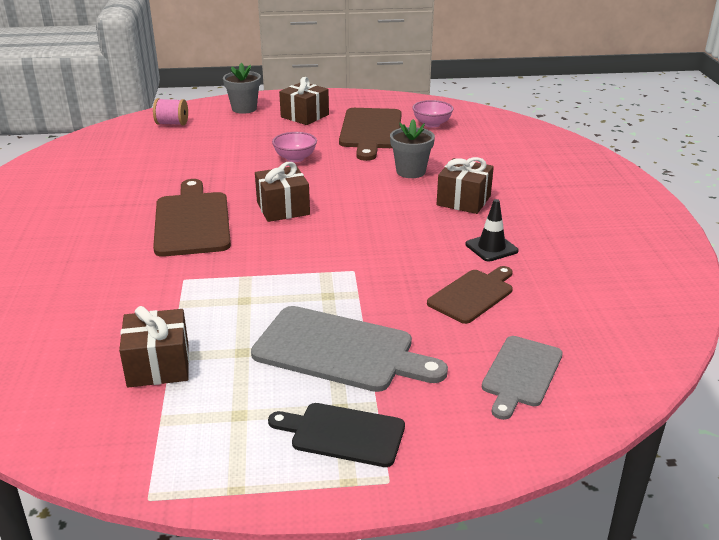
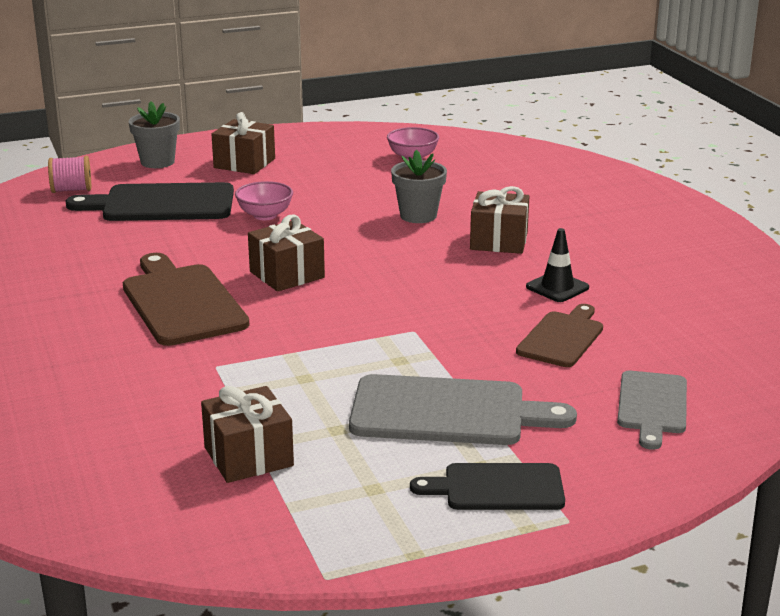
camera: 15 degrees left, 5 degrees down
brown cutting board [339,108,402,161] -> none
none -> black cutting board [66,182,234,221]

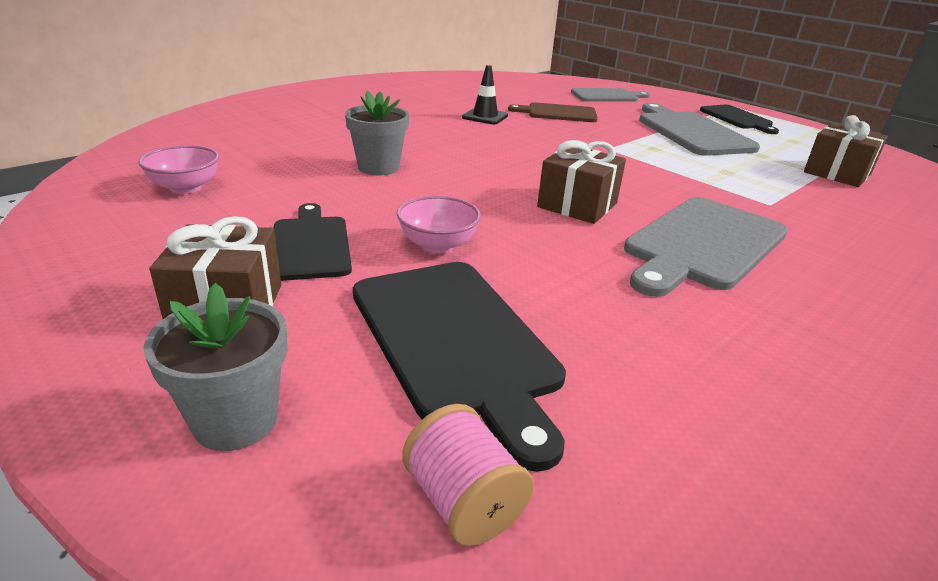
camera: 115 degrees left, 5 degrees up
brown cutting board [123,253,249,346] -> grey cutting board [624,197,788,297]
brown gift [470,186,529,254] -> none
none -> black cutting board [274,203,352,281]

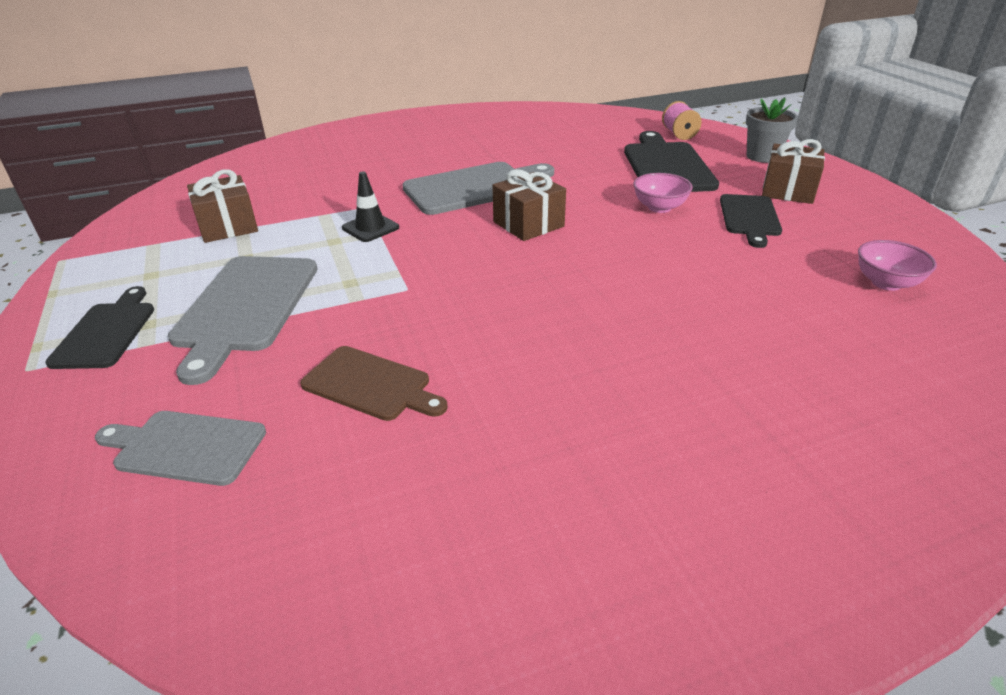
camera: 155 degrees left, 5 degrees up
grey flower pot [345,91,409,175] -> none
black traffic cone [462,65,508,124] -> black traffic cone moved to [342,172,399,242]

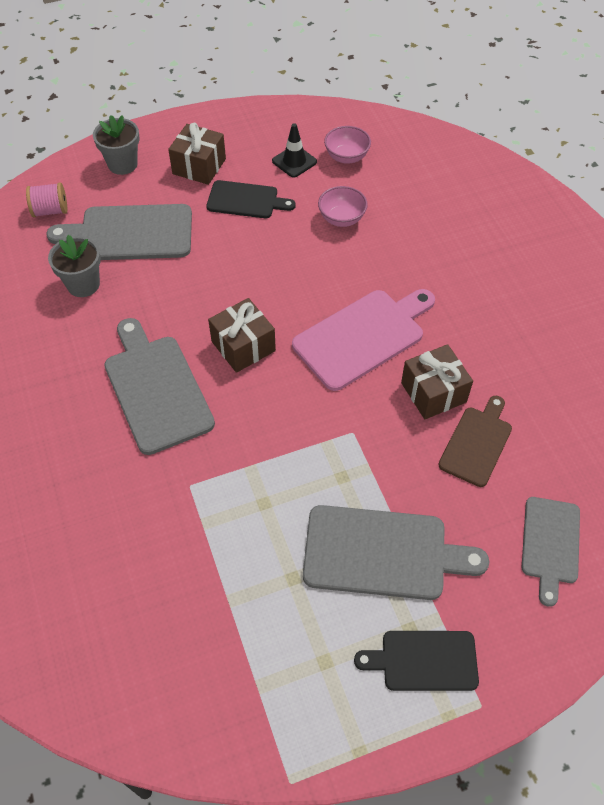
camera: 90 degrees left, 20 degrees up
brown gift [187,169,258,243] -> brown gift moved to [401,344,473,419]
black traffic cone [342,172,399,242] -> black traffic cone moved to [272,123,317,178]
black cutting board [624,131,719,192] -> grey cutting board [46,204,192,260]
pink bowl [634,173,693,213] -> pink bowl moved to [318,186,368,227]
none -> grey flower pot [48,235,101,297]
none -> pink cutting board [292,289,435,391]

